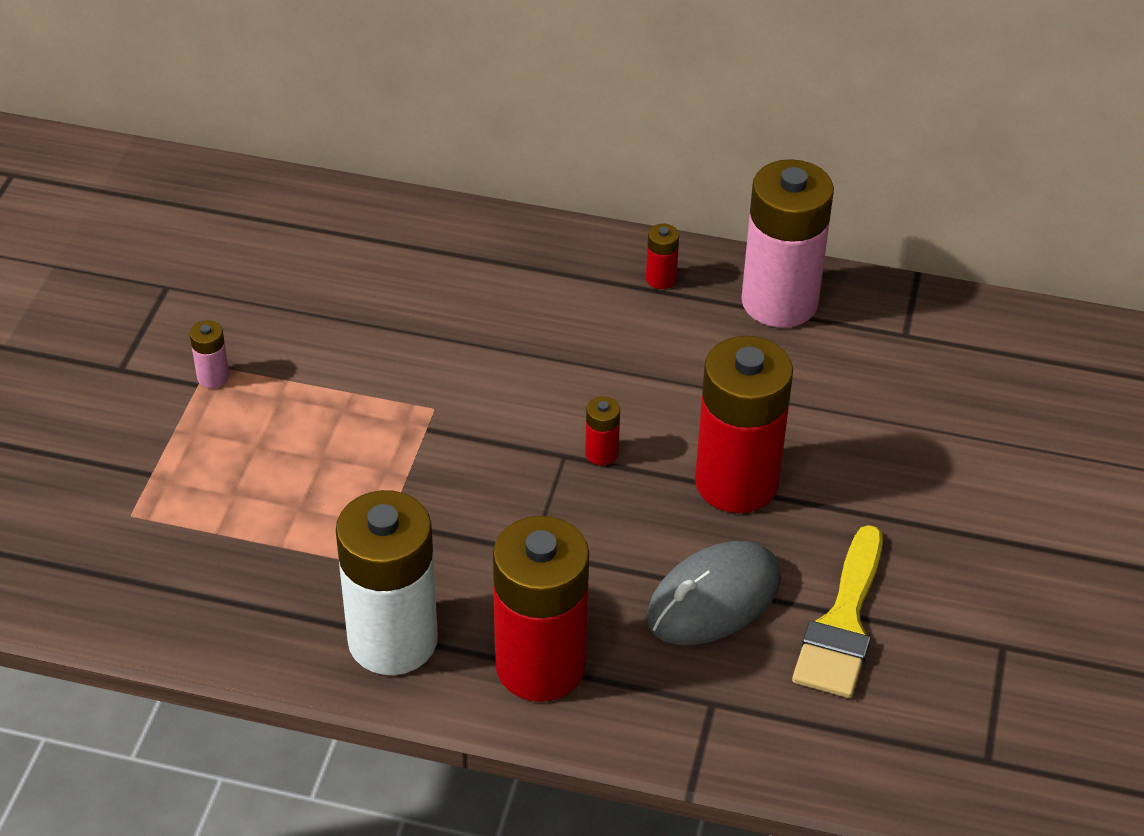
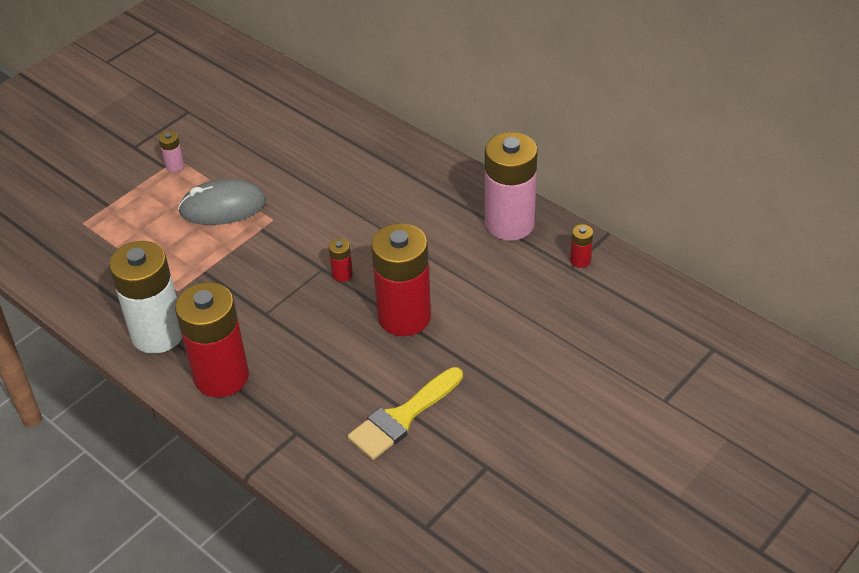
camera: 30 degrees right, 0 degrees up
red battery [646,224,679,289] -> red battery moved to [570,224,593,268]
grey mouse [647,541,781,645] -> grey mouse moved to [178,179,266,225]

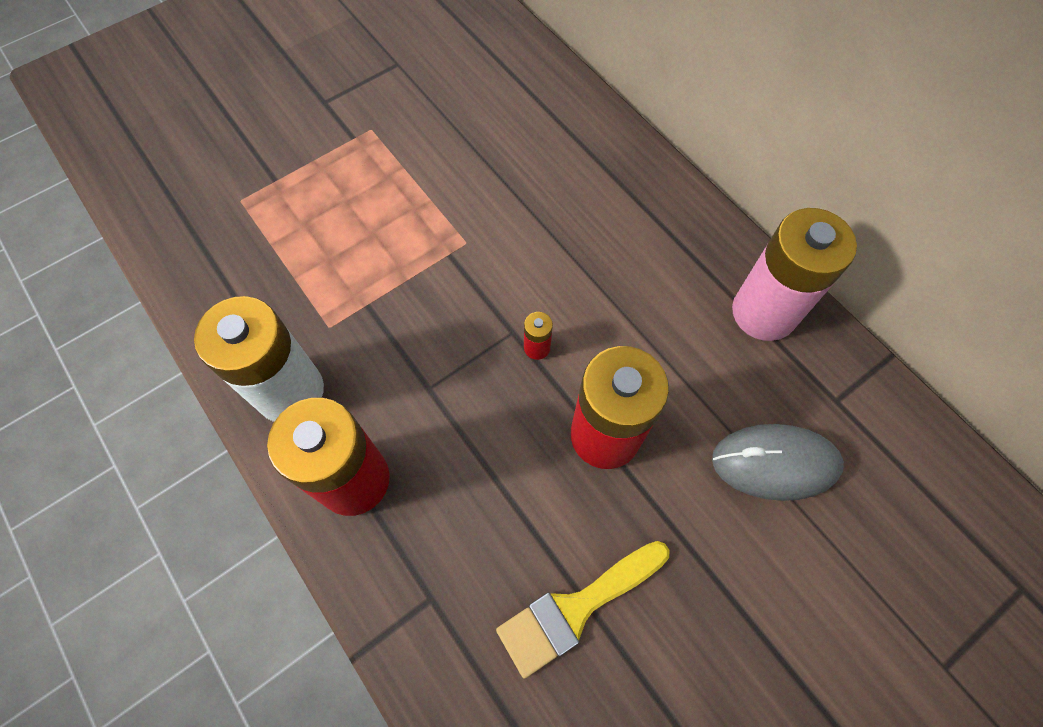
camera: 10 degrees right, 20 degrees up
pink battery [159,131,184,172] -> none
grey mouse [178,179,266,225] -> grey mouse moved to [712,424,844,501]
red battery [570,224,593,268] -> none

